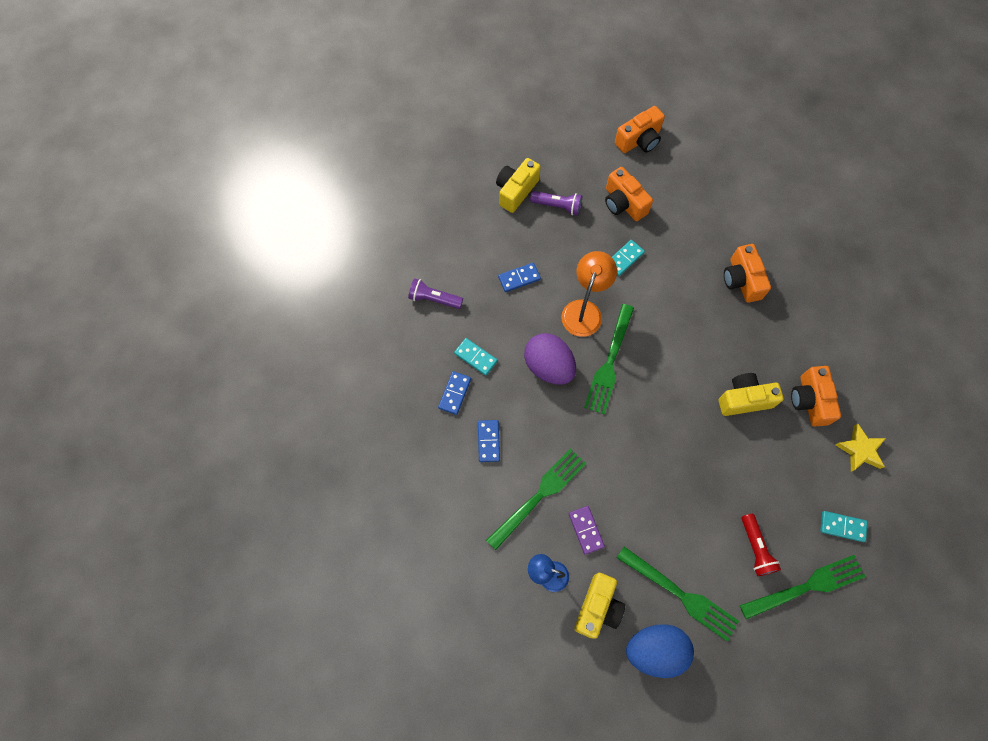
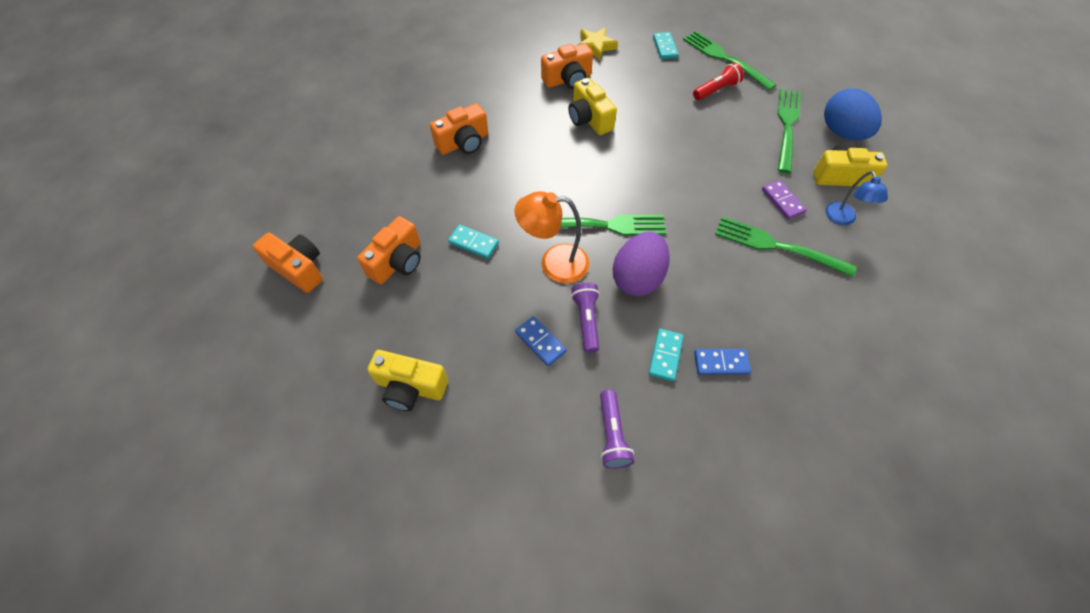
camera: 110 degrees left, 10 degrees down
blue domino [478,420,500,462] -> none
purple flashlight [530,191,582,215] -> purple flashlight moved to [571,283,600,353]
purple domino [569,506,605,555] -> purple domino turned 75 degrees counterclockwise [762,180,807,220]

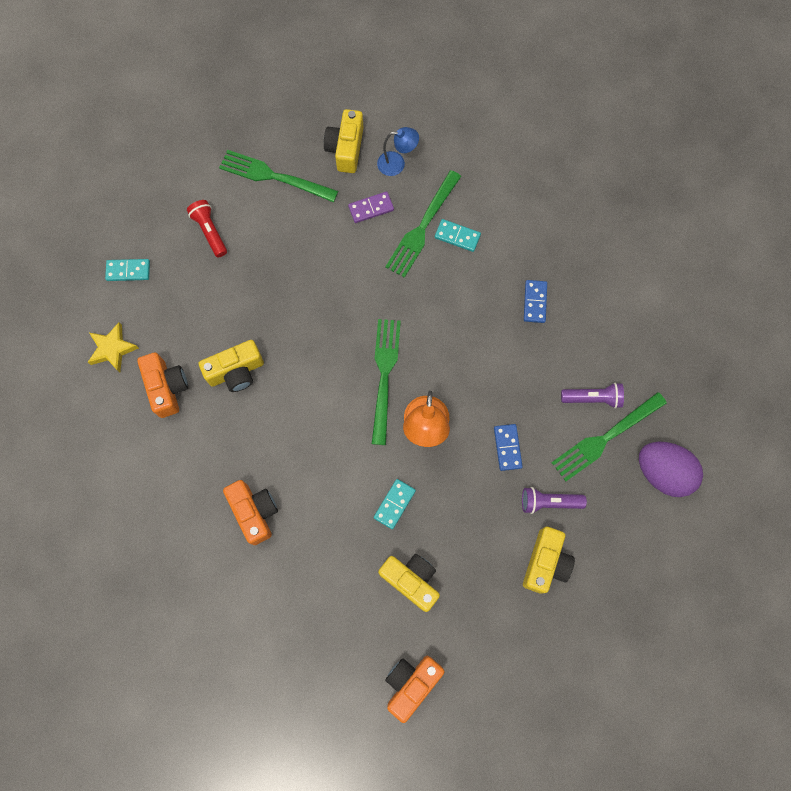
camera: 85 degrees left, 15 degrees up
orange camera [357,216,421,284] -> yellow camera [378,554,440,612]
blue domino [515,316,567,366] -> blue domino turned 60 degrees counterclockwise [494,424,523,471]
purple flashlight [571,283,600,353] -> purple flashlight moved to [522,487,587,514]
purple egg [613,232,670,296] -> purple egg moved to [639,442,703,497]
turquoise domino [649,329,683,381] -> turquoise domino moved to [435,219,481,252]
green fork [683,31,776,91] -> green fork moved to [551,392,667,482]
blue egg [824,88,882,140] -> none

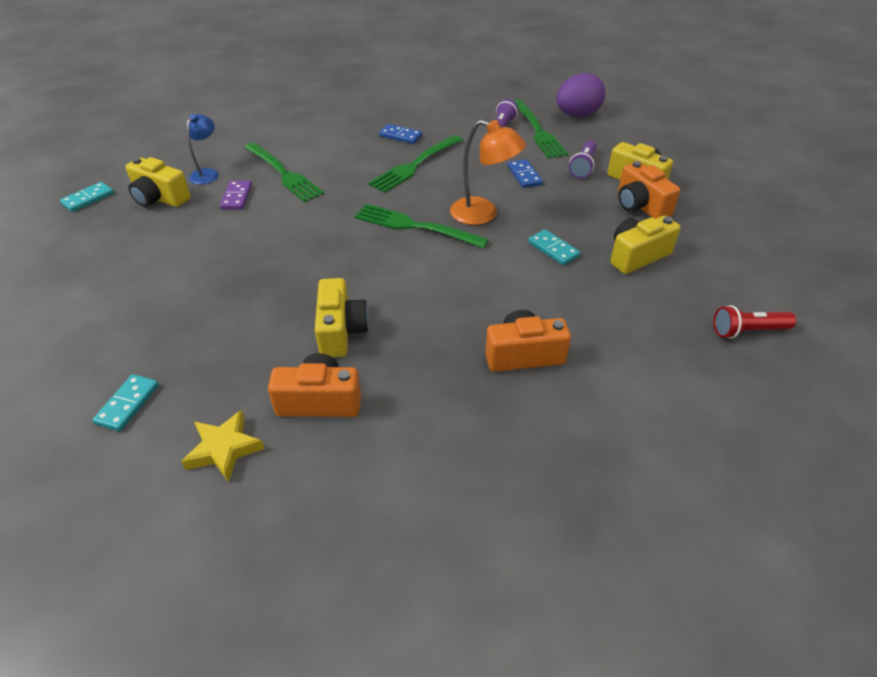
camera: 70 degrees left, 30 degrees down
red flashlight [187,200,227,258] -> red flashlight moved to [713,305,796,339]
green fork [219,150,338,202] -> green fork moved to [368,135,463,193]
orange camera [385,656,445,723] -> orange camera moved to [618,161,680,219]
turquoise domino [435,219,481,252] -> turquoise domino moved to [60,182,114,212]
blue domino [494,424,523,471] -> blue domino turned 60 degrees clockwise [508,159,543,188]

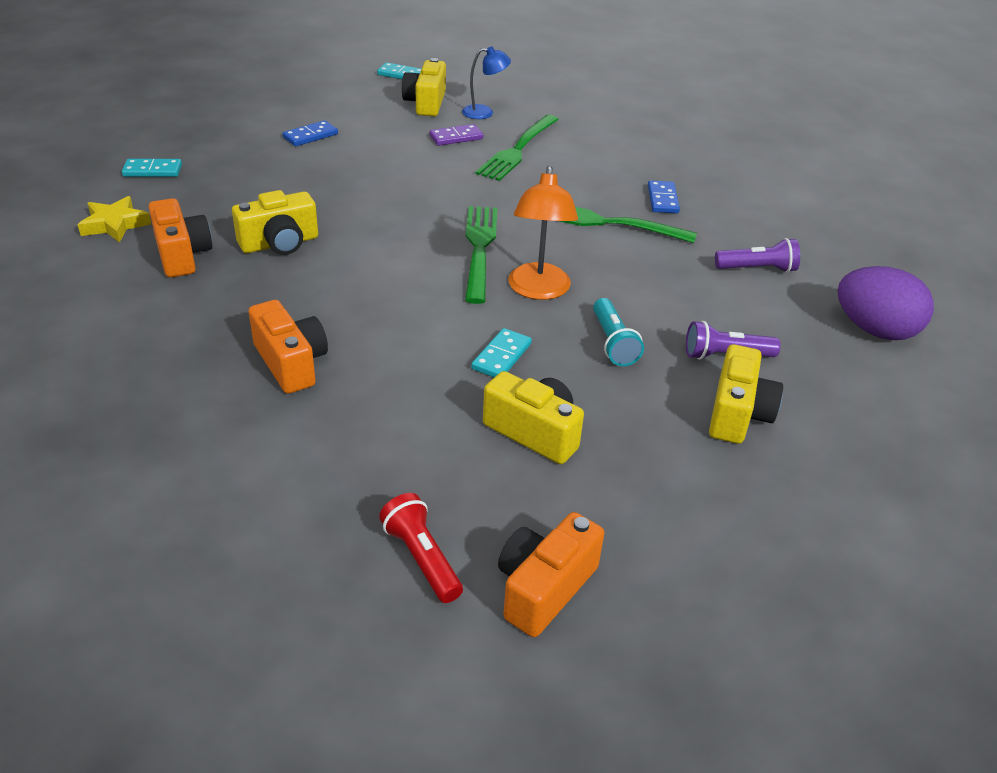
camera: 65 degrees right, 5 degrees down
blue domino [508,159,543,188] -> blue domino moved to [283,120,338,146]
green fork [514,100,568,159] -> none
orange camera [618,161,680,219] -> orange camera moved to [498,512,604,637]
none -> turquoise flashlight [593,298,644,366]

